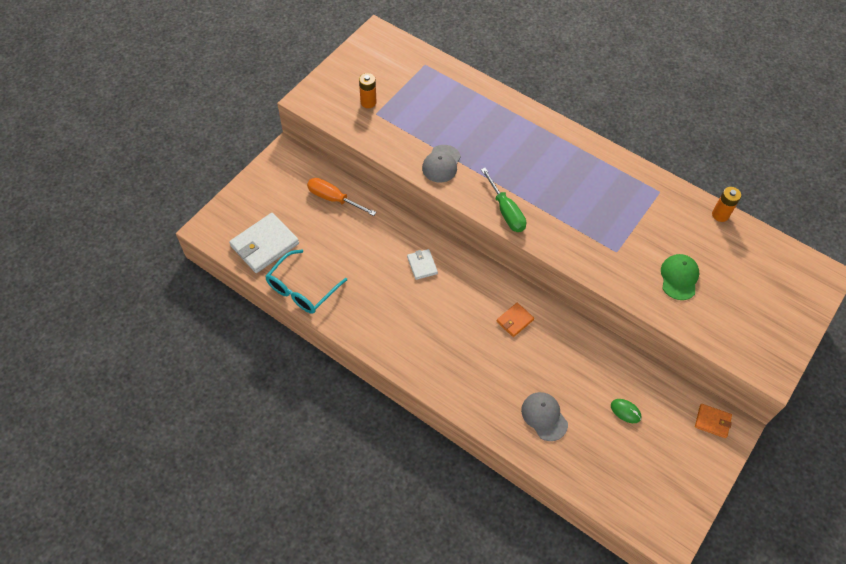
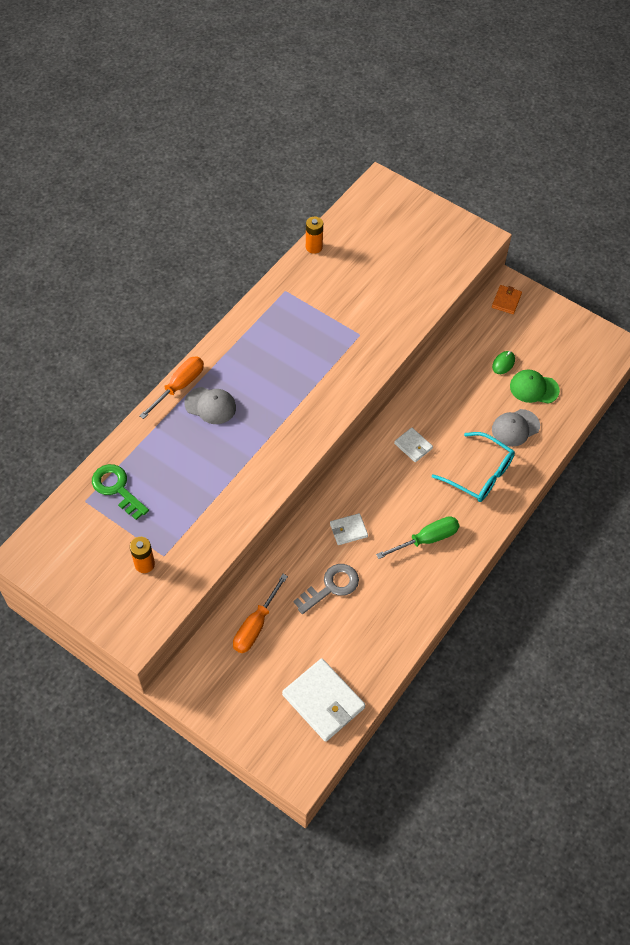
camera: 90 degrees left, 0 degrees up
turquoise glasses [265,249,347,314] -> turquoise glasses moved to [432,432,515,502]
grey cap [422,145,461,182] -> grey cap moved to [184,387,236,424]
green screwdriver [481,168,526,232] -> green screwdriver moved to [376,516,460,559]
orange wallet [496,303,534,337] -> white wallet [394,427,433,462]
green cap [661,254,699,300] -> green cap moved to [510,369,560,404]
none -> green key [92,464,149,520]
none -> orange screwdriver [139,356,204,419]
none -> grey key [293,564,359,614]

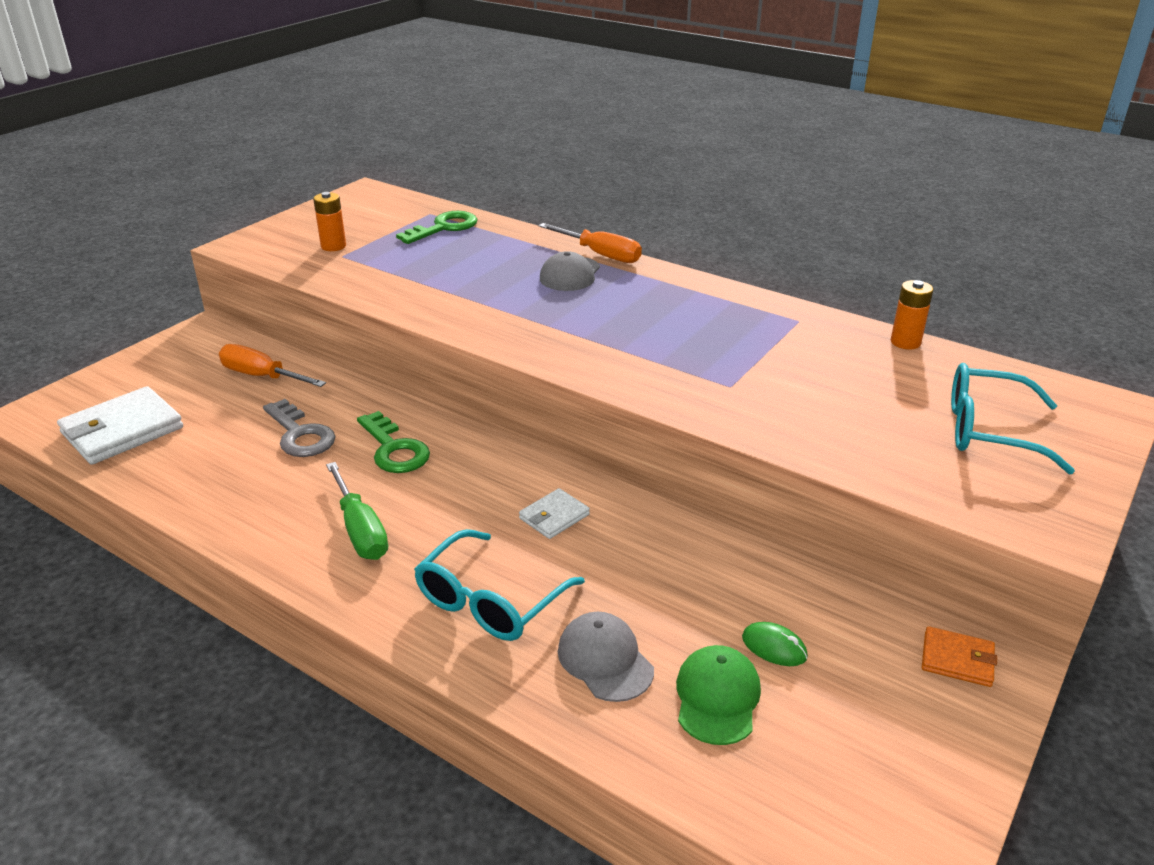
camera: 90 degrees right, 25 degrees down
white wallet [330,513,368,545] -> green key [357,411,430,473]
none -> turquoise glasses [951,363,1075,474]

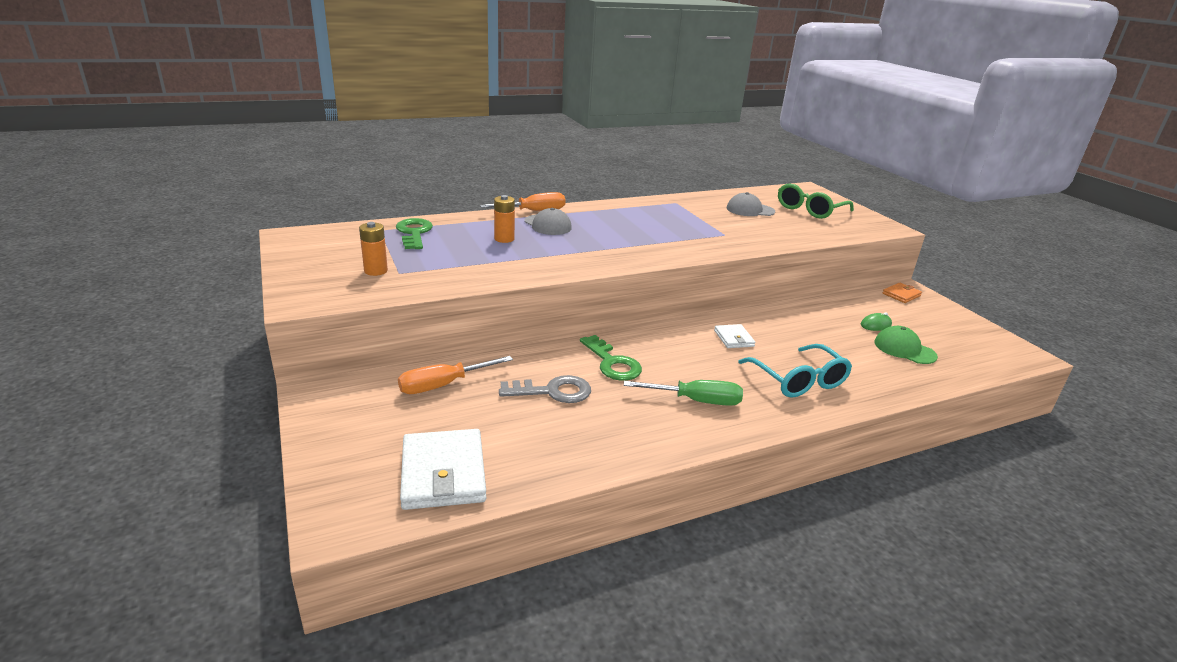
camera: 60 degrees left, 5 degrees down
green key [357,411,430,473] -> green key turned 60 degrees clockwise [580,335,642,381]
grey cap [558,612,654,702] -> grey cap moved to [727,192,775,216]
orange battery [891,280,933,349] -> orange battery moved to [494,195,515,243]
turquoise glasses [951,363,1075,474] -> green glasses [778,183,854,219]

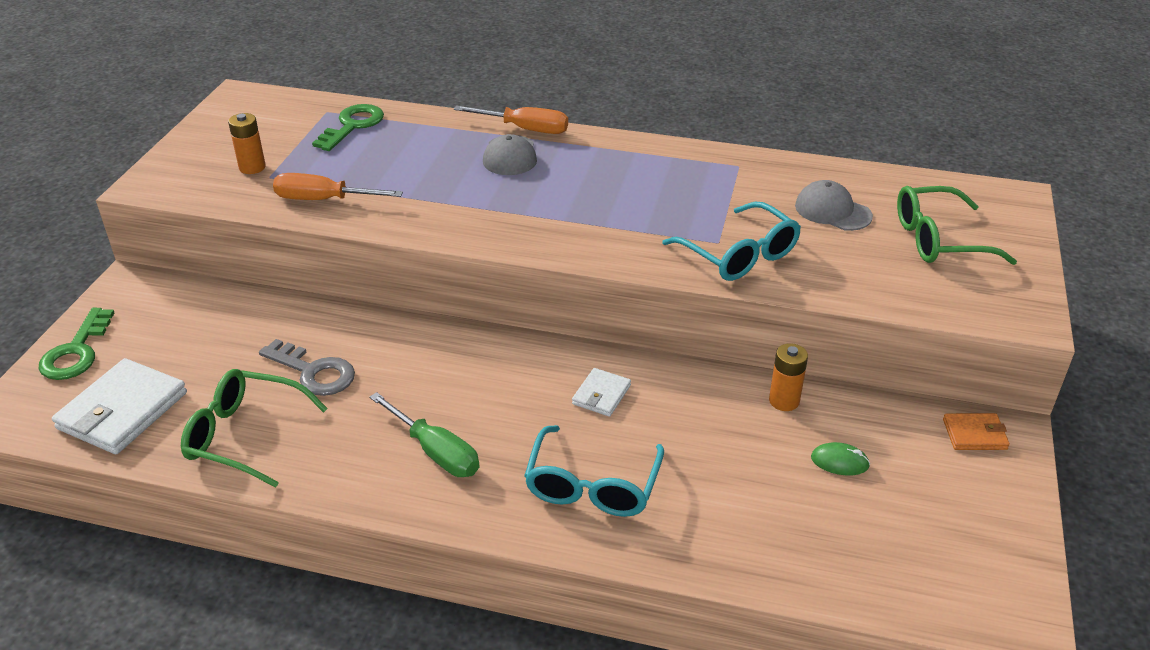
camera: 40 degrees right, 10 degrees up
orange screwdriver [398,356,513,394] -> orange screwdriver moved to [273,173,403,200]
orange battery [494,195,515,243] -> orange battery moved to [769,343,808,411]
green key [580,335,642,381] -> green key moved to [39,308,114,380]
green cap [874,326,938,364] -> none
none -> green glasses [181,369,328,487]
none -> turquoise glasses [662,202,801,281]

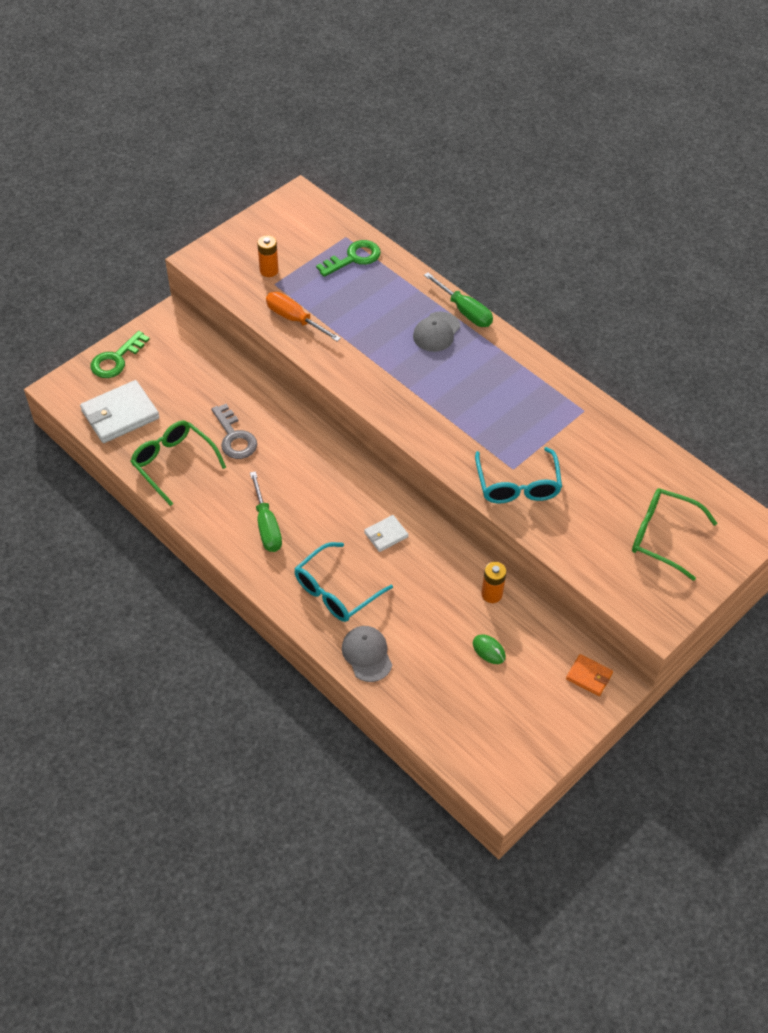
camera: 30 degrees right, 15 degrees up
orange screwdriver [454,105,568,134] -> green screwdriver [424,272,493,327]
grey cap [795,180,873,231] -> grey cap moved to [342,626,392,682]

